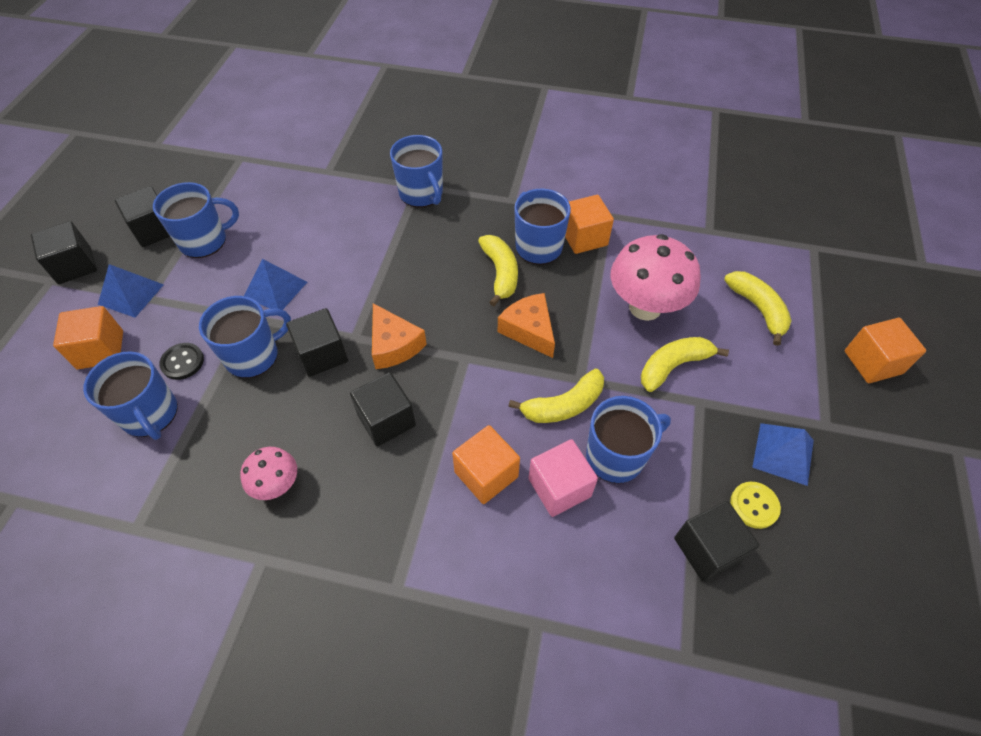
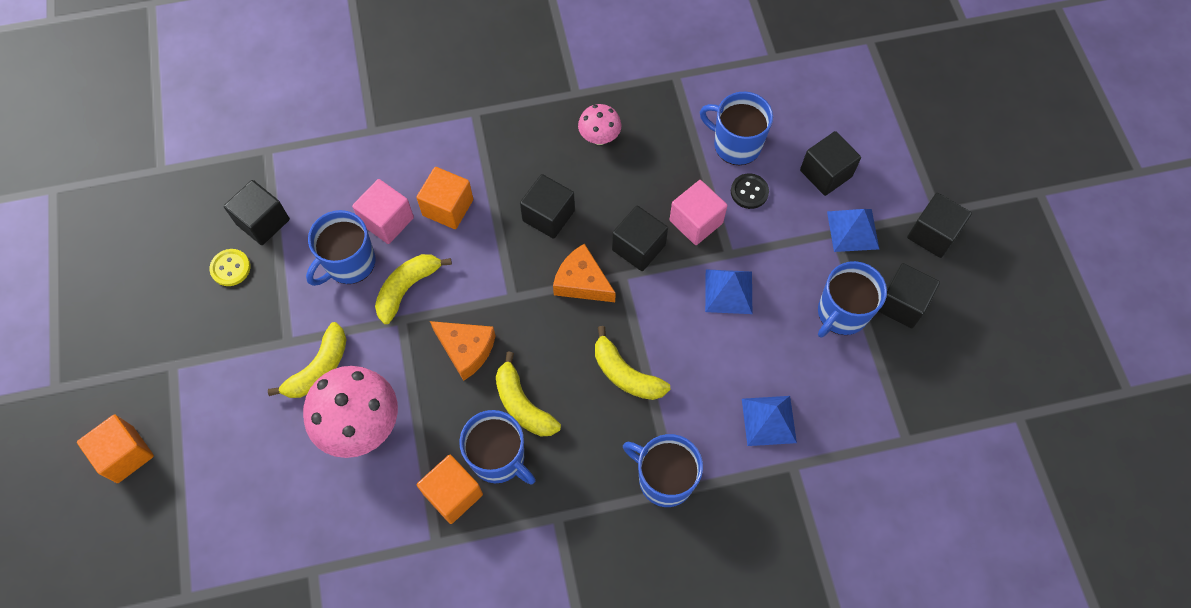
camera: 155 degrees right, 10 degrees up
orange cube [53,306,123,369] -> black cube [800,131,861,196]
blue mug [199,296,291,378] -> pink cube [670,180,727,245]
yellow banana [724,271,791,346] -> yellow banana moved to [595,326,670,400]
blue pyramid [752,423,814,486] -> blue pyramid moved to [742,396,797,446]

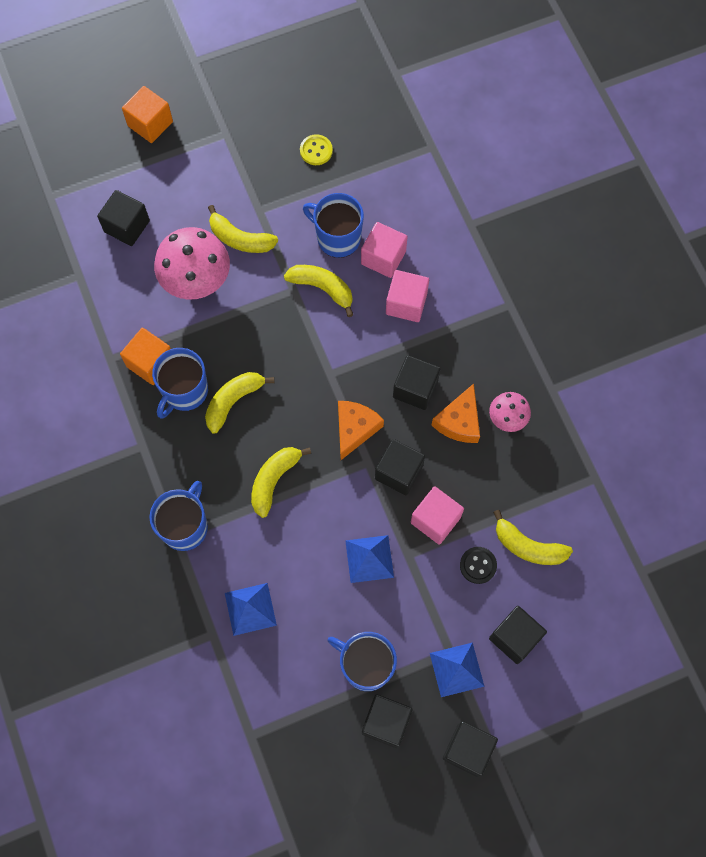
camera: 80 degrees right, 5 degrees up
black cube [224,180,290,245] -> black cube moved to [97,190,150,246]
orange cube [416,167,473,229] -> pink cube [386,270,429,322]
orange cheese [430,321,496,381] -> orange cheese moved to [432,384,480,443]
blue mug [700,92,773,165] -> yellow banana [493,510,573,565]

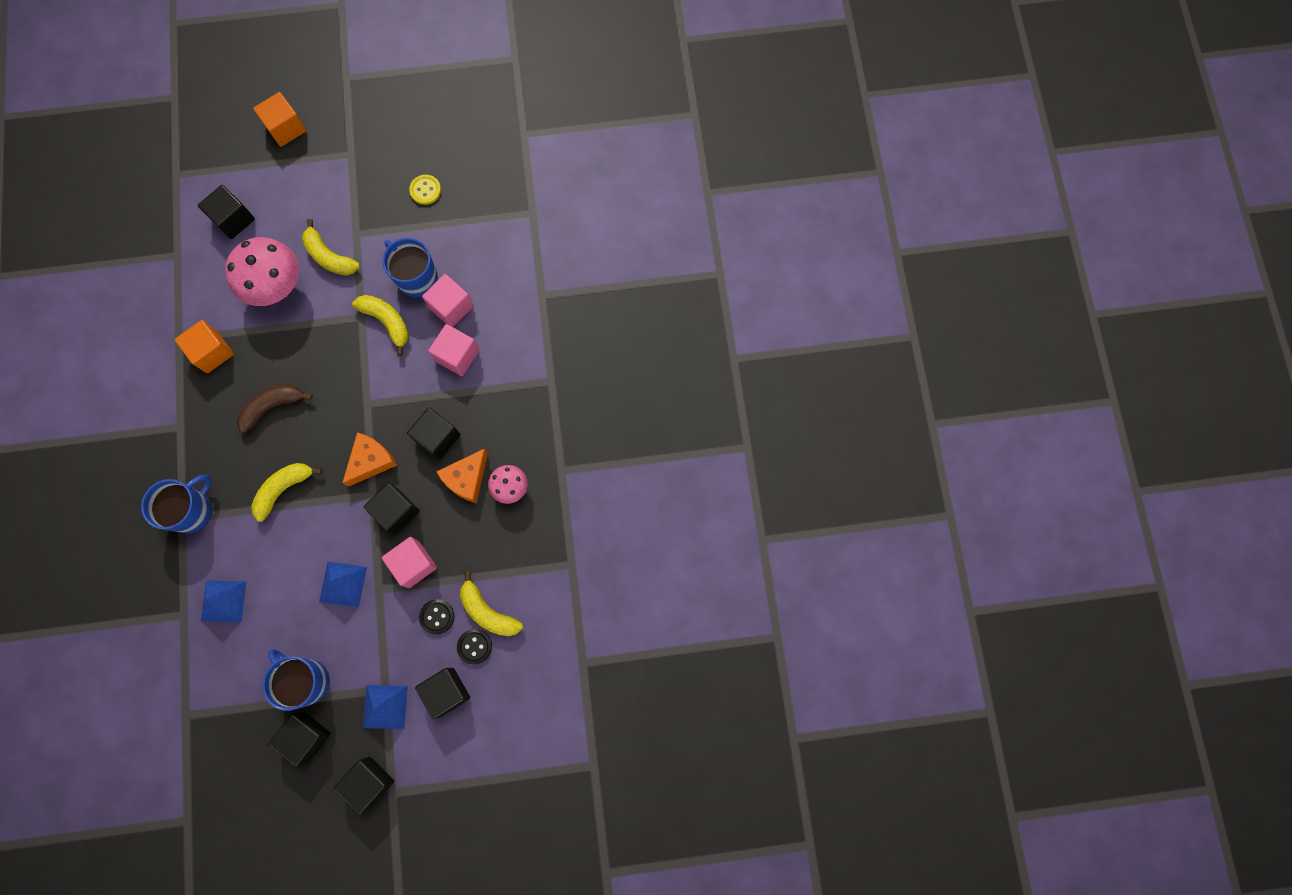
camera: 15 degrees right, 5 degrees up
blue mug [152,348,208,419] -> none
yellow banana [205,372,274,434] -> brown banana [237,384,313,433]
none -> black button [457,629,492,664]

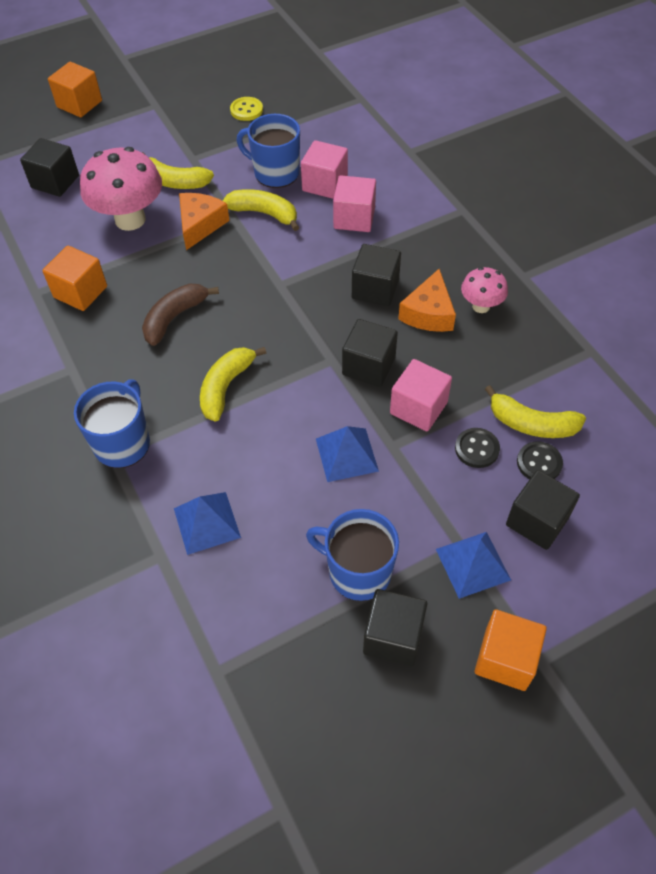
camera: 20 degrees left, 20 degrees down
black cube [333,757,394,815] -> orange cube [475,609,547,691]
orange cheese [342,432,397,487] -> orange cheese moved to [179,193,230,250]

